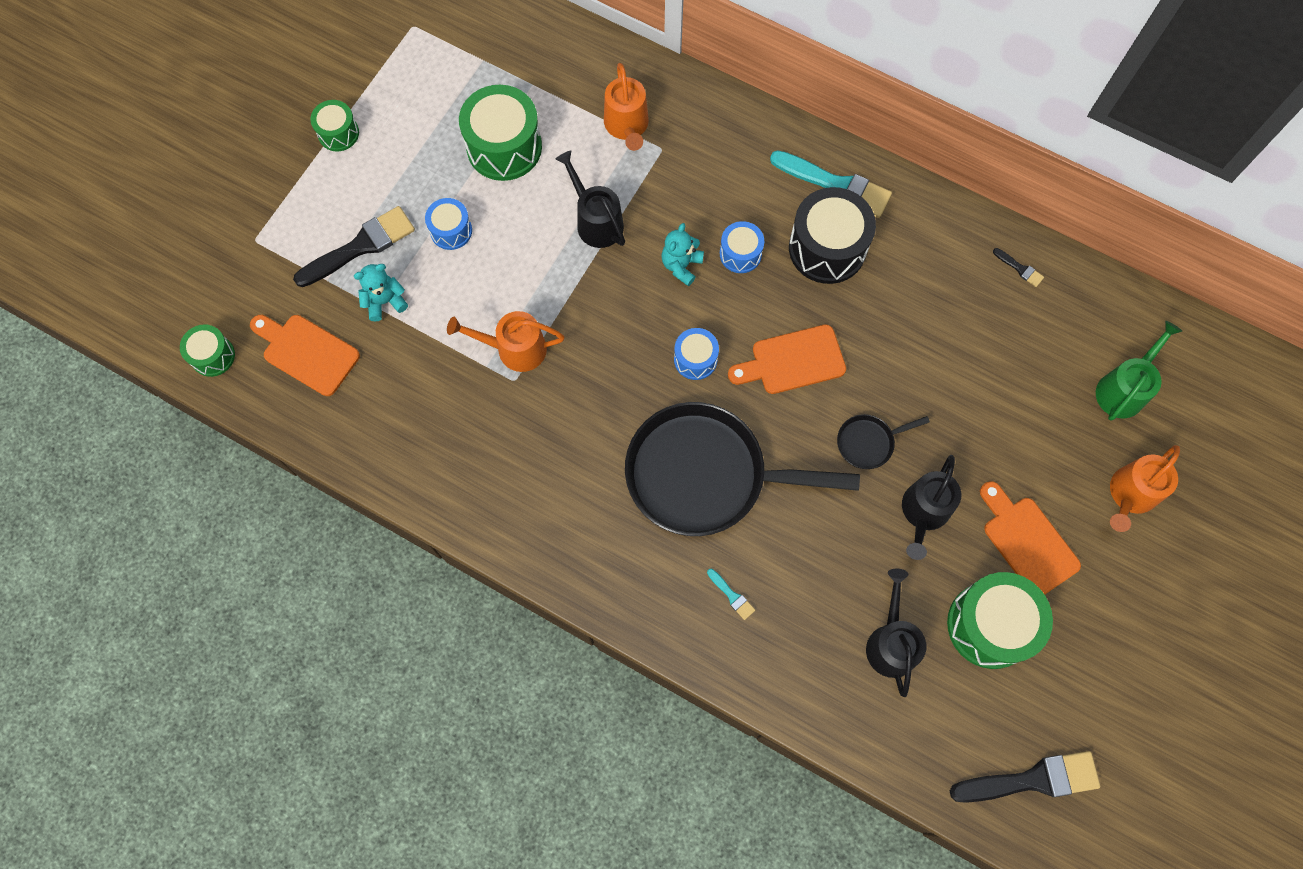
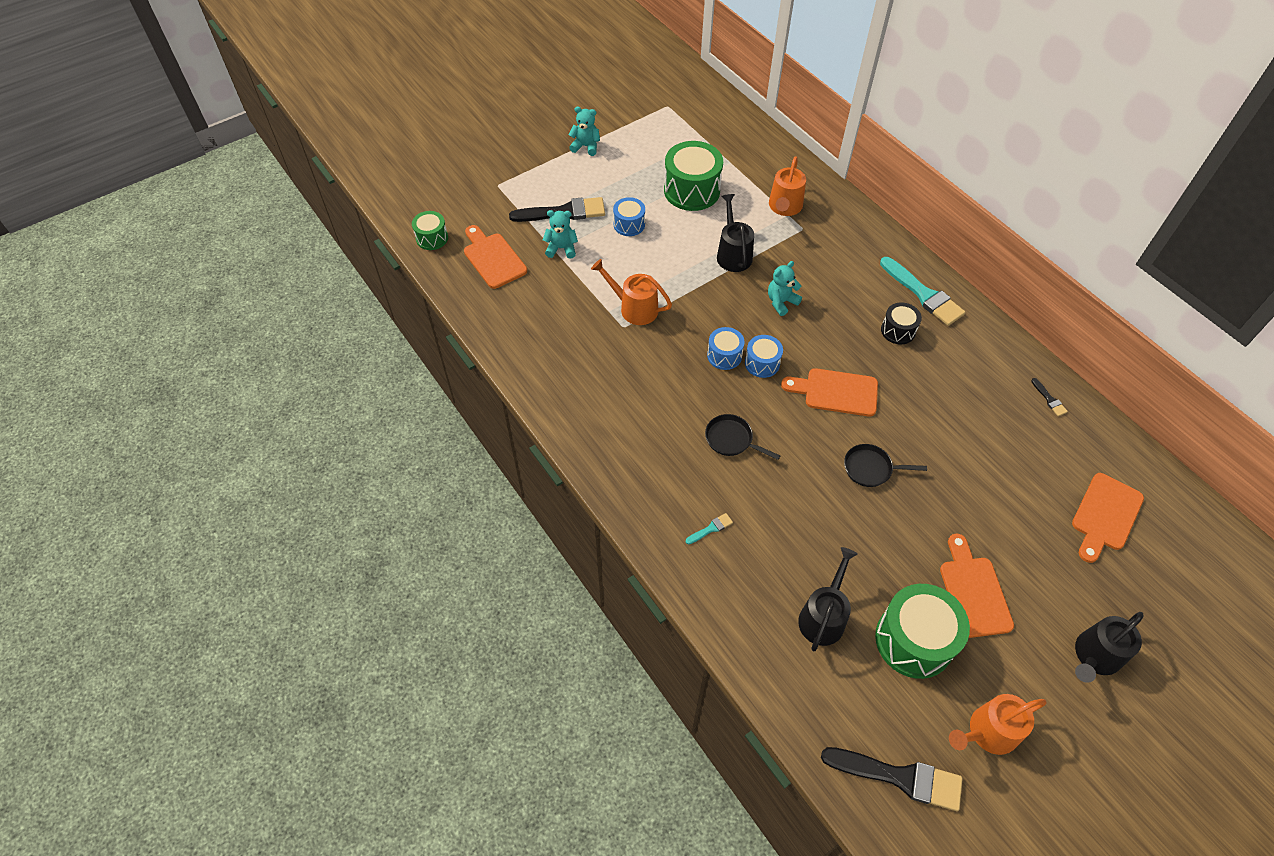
camera: 25 degrees right, 15 degrees down
green drum [310,100,359,151] -> turquoise teddy bear [568,107,600,156]
black pan [625,402,860,536] -> black pan [705,414,780,460], size x0.42
turquoise brush [707,569,755,620] -> turquoise brush turned 105 degrees counterclockwise [686,513,733,544]
blue drum [720,221,764,273] -> blue drum moved to [707,327,744,370]
black drum [789,187,876,284] -> black drum [881,302,922,345], size x0.54
black watering can [902,455,961,560] -> black watering can moved to [1075,612,1144,683]
green watering can [1096,321,1182,421] -> orange cutting board [1072,473,1144,563]
orange watering can [1110,445,1180,532] -> orange watering can moved to [949,694,1046,755]

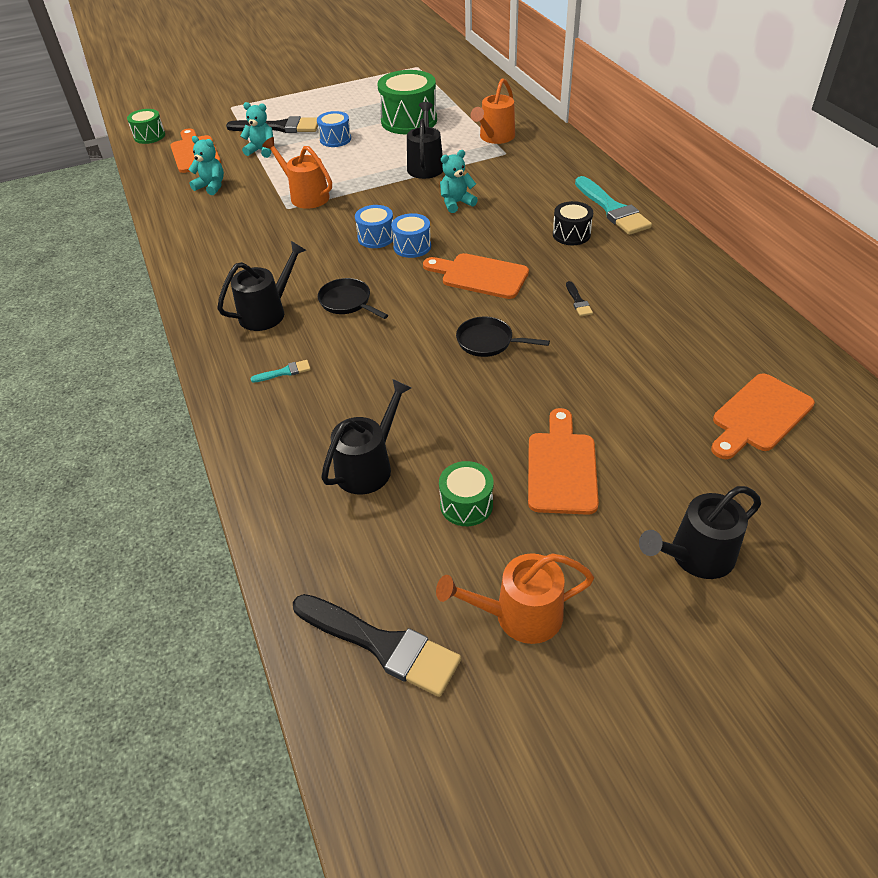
camera: 15 degrees right, 10 degrees down
turquoise teddy bear [568,107,600,156] -> turquoise teddy bear moved to [188,136,224,195]
green drum [875,584,970,679] -> green drum [439,461,493,526], size x0.54
black brush [1031,378,1068,416] -> black brush moved to [566,281,593,316]
none -> black watering can [217,241,306,331]

